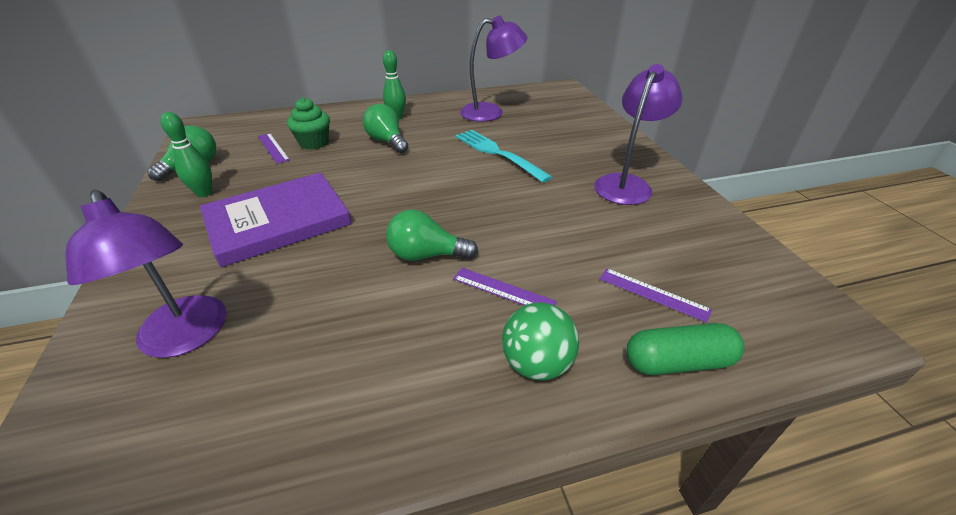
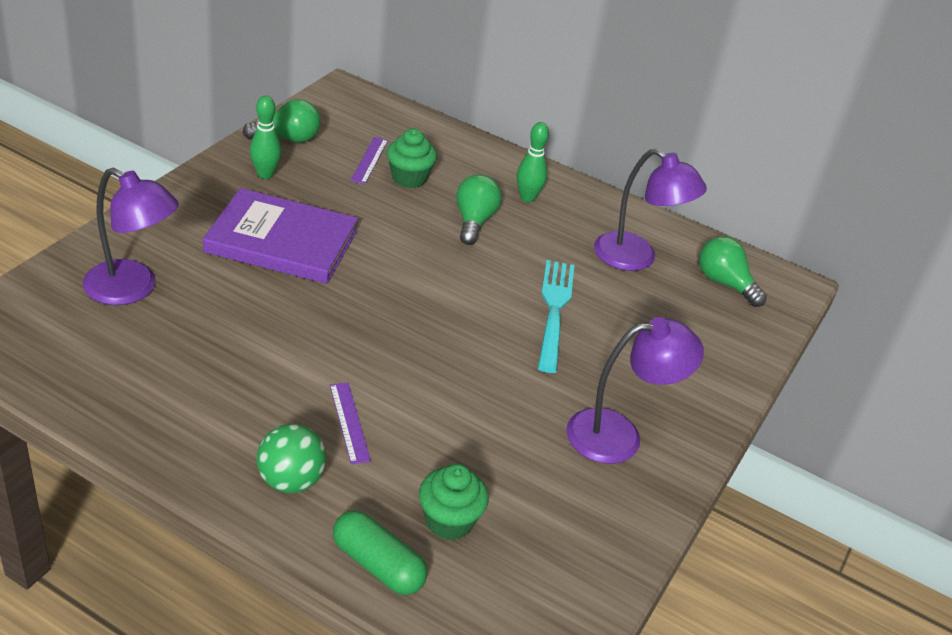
camera: 40 degrees right, 0 degrees up
purple lamp [65,190,226,358] -> purple lamp turned 75 degrees counterclockwise [83,168,179,305]
green light bulb [386,209,478,261] -> green light bulb moved to [699,236,767,307]
purple ruler [600,268,712,322] -> green cupcake [419,464,489,540]

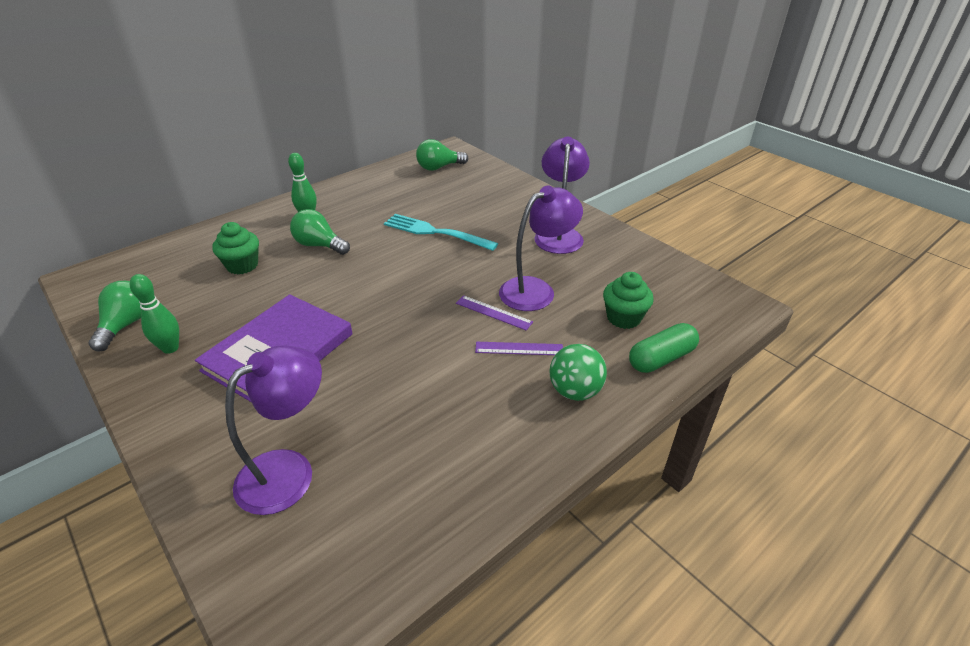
camera: 65 degrees left, 0 degrees up
purple ruler [350,137,388,184] -> purple ruler moved to [456,295,533,331]
purple lamp [594,148,707,271] -> purple lamp moved to [499,186,583,311]

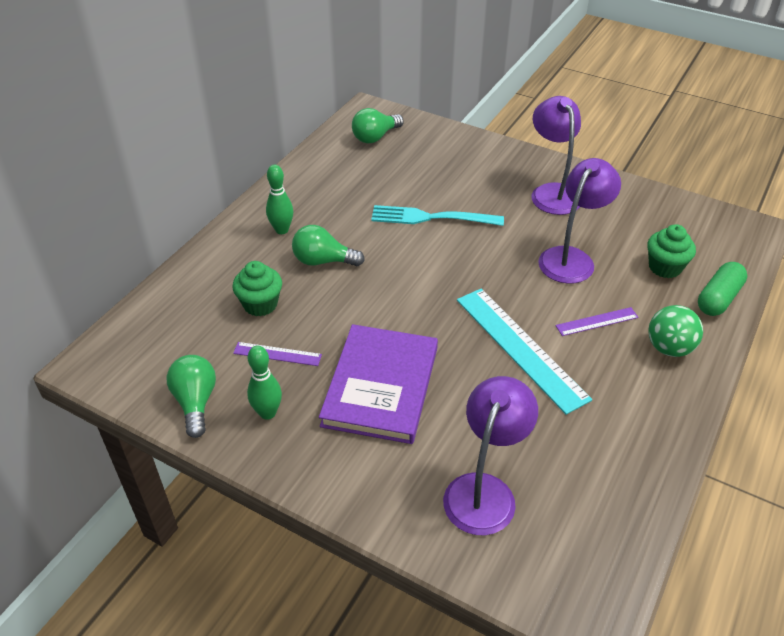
camera: 20 degrees left, 5 degrees up
purple ruler [456,295,533,331] -> purple ruler moved to [233,342,322,366]
none -> turquoise ruler [457,288,592,415]

